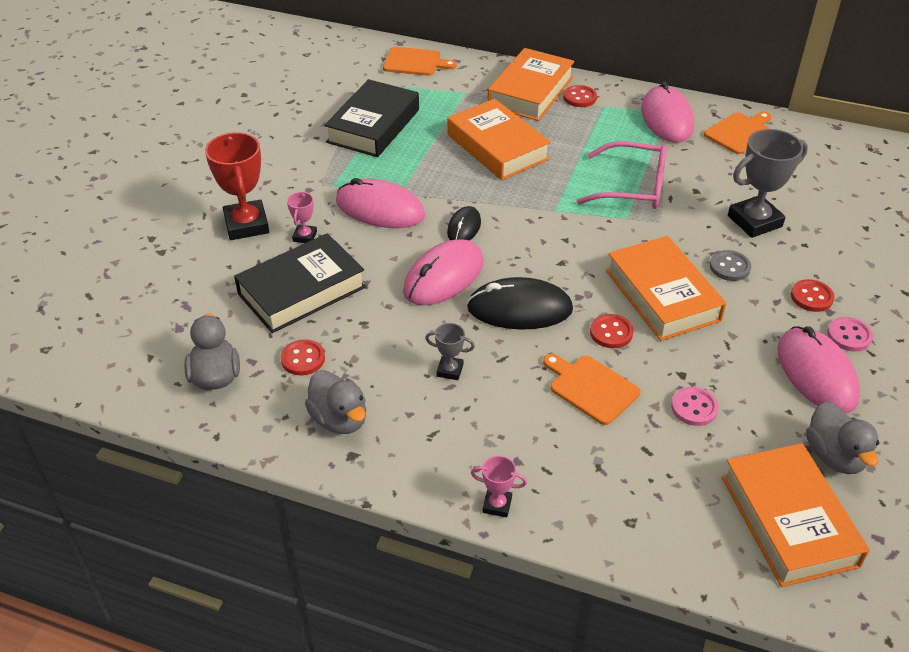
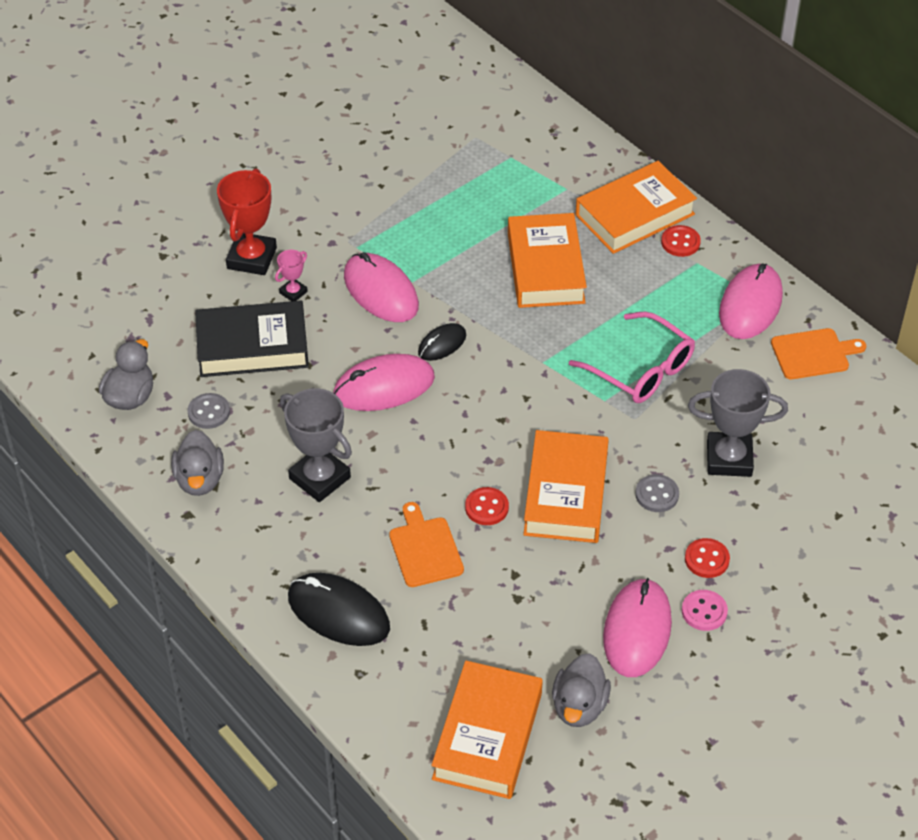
camera: 30 degrees right, 5 degrees up
red button [280,339,325,375] -> grey button [188,393,230,429]
black book [324,79,419,157] -> none
orange cutting board [383,47,457,76] -> none
grey trophy [425,323,475,380] -> grey trophy [280,388,352,502], size x2.02
black mouse [467,277,573,330] -> black mouse moved to [288,573,390,646]
pink trophy [471,456,527,517] -> none
pink button [671,387,719,426] -> none

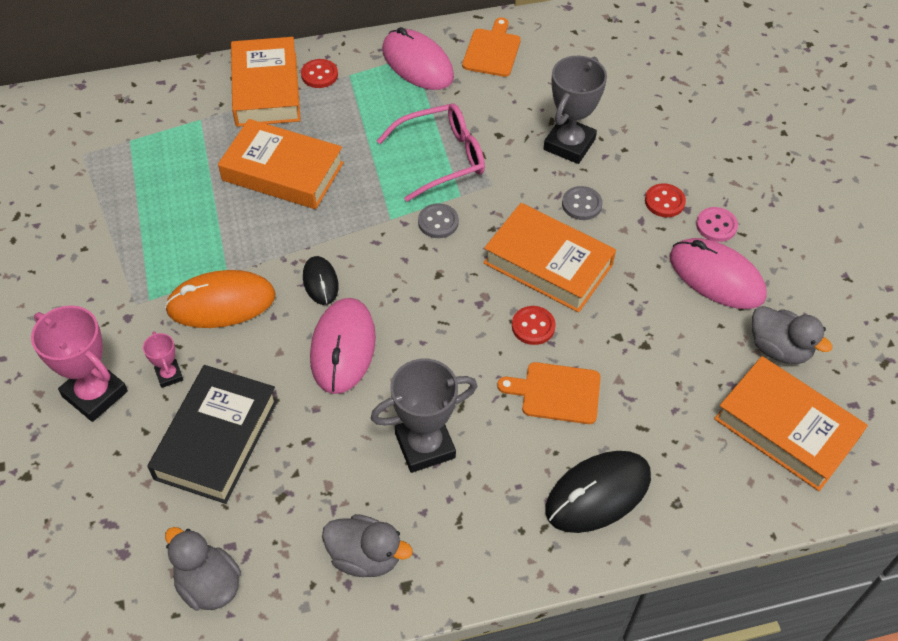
camera: 65 degrees left, 5 degrees up
grey button [188,393,230,429] -> grey button moved to [418,203,459,238]
red trophy [217,168,277,275] -> pink trophy [31,305,128,422]
pink mouse [344,252,419,322] -> orange mouse [165,270,276,328]

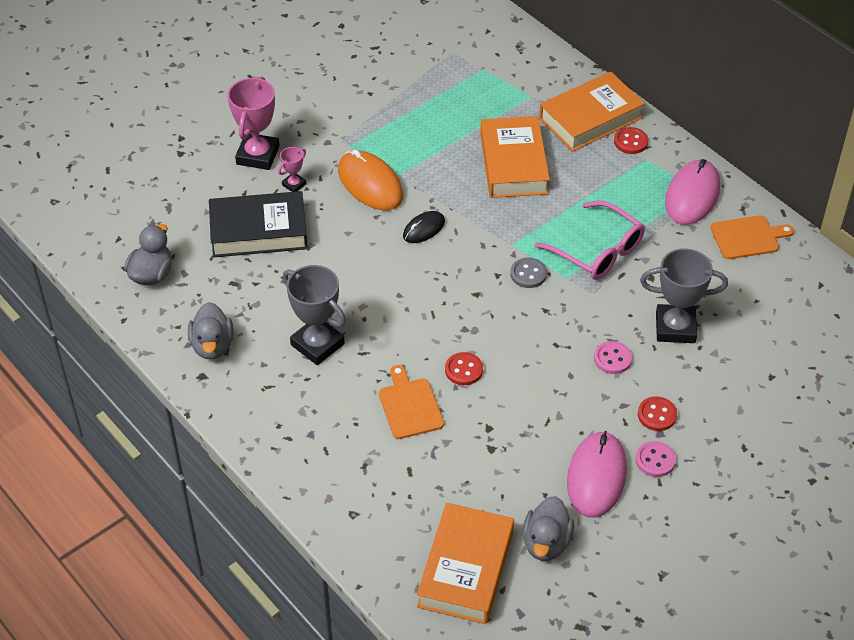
camera: 65 degrees right, 5 degrees down
pink mouse [310,298,376,394] -> none
orange book [483,203,616,313] -> none
black mouse [545,451,651,533] -> none
grey button [562,186,603,220] -> pink button [594,341,632,374]

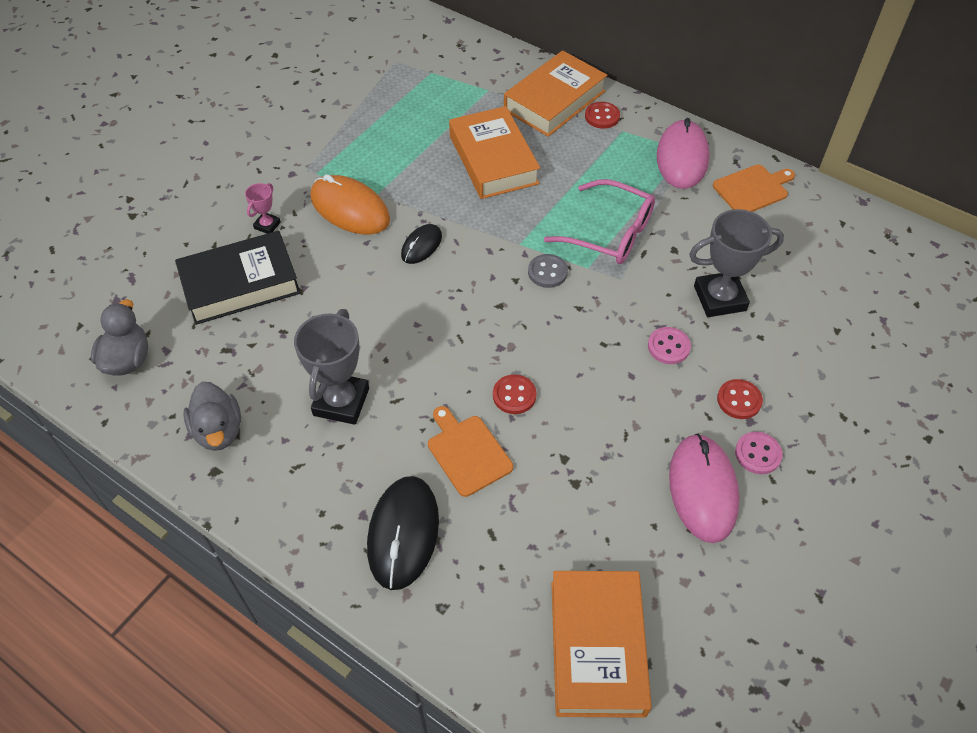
camera: 15 degrees left, 5 degrees up
pink trophy [228,76,280,170] -> none
grey trophy [283,265,346,365] -> grey trophy turned 75 degrees clockwise [294,309,369,425]
grey duck [523,496,574,561] -> none
none -> black mouse [367,476,439,590]

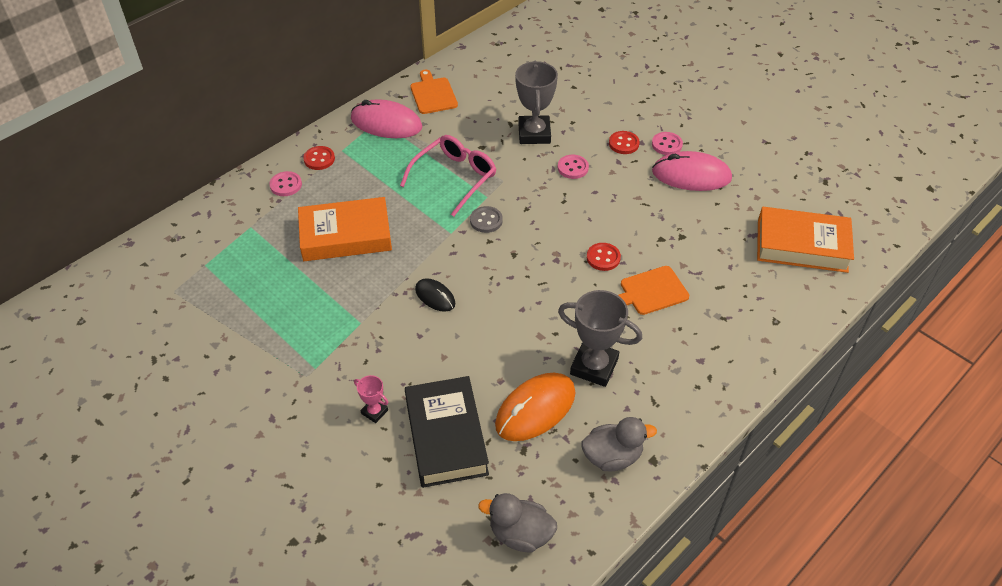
camera: 80 degrees left, 5 degrees down
orange mouse [310,174,390,235] -> orange mouse moved to [495,373,575,441]
black mouse [367,476,439,590] -> none
orange book [504,50,607,137] -> pink button [269,171,302,196]

